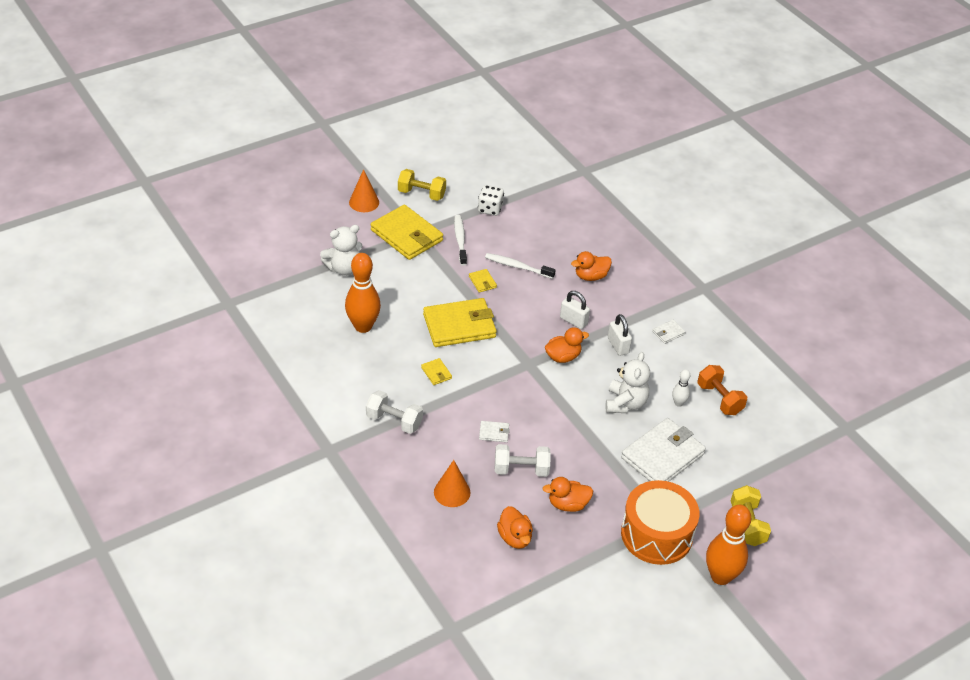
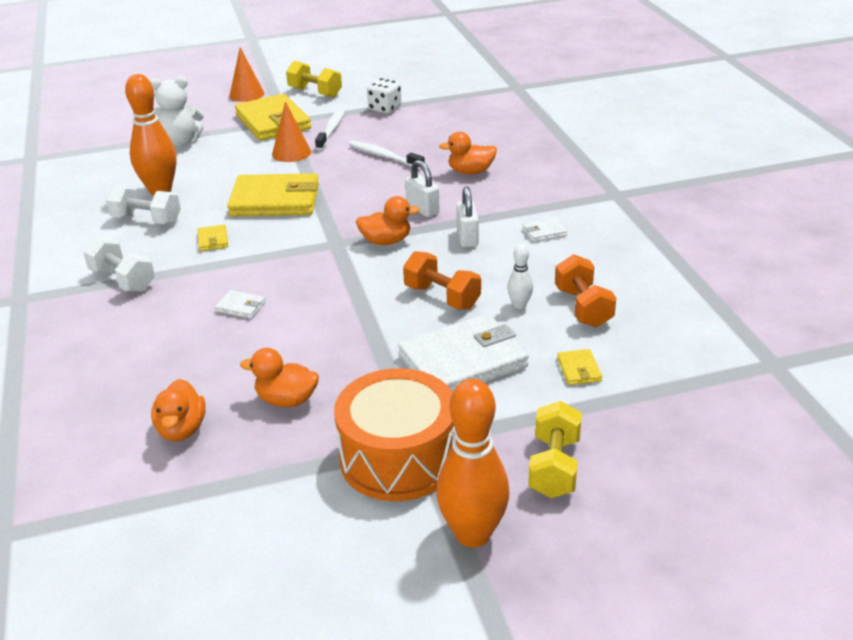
camera: 20 degrees right, 10 degrees down
orange cone [434,460,471,507] -> orange cone moved to [272,101,311,162]
yellow wallet [469,269,497,293] -> yellow wallet moved to [557,349,602,385]
white dumbbell [495,444,551,477] -> white dumbbell moved to [106,185,181,224]
white teddy bear [605,352,650,413] -> orange dumbbell [403,251,481,309]

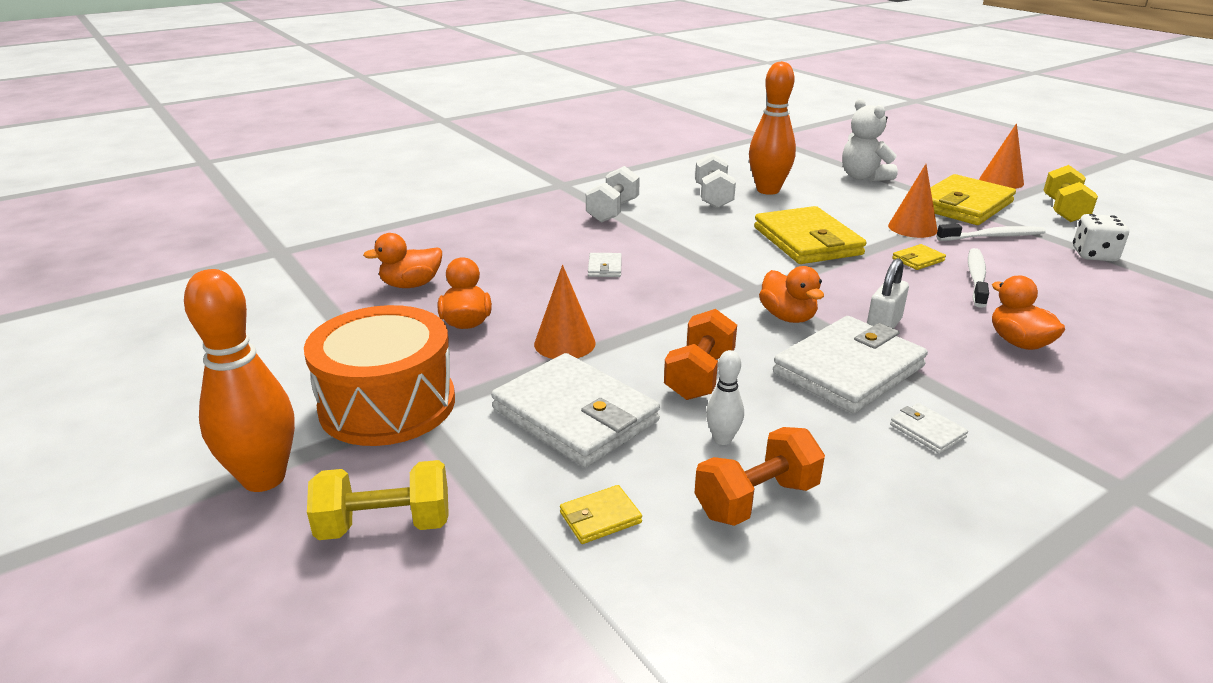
camera: 70 degrees right, 5 degrees down
yellow wallet [197,225,228,251] -> yellow wallet moved to [892,244,946,270]
white padlock [456,186,479,247] -> white wallet [773,316,928,413]
none -> orange cone [534,265,596,359]

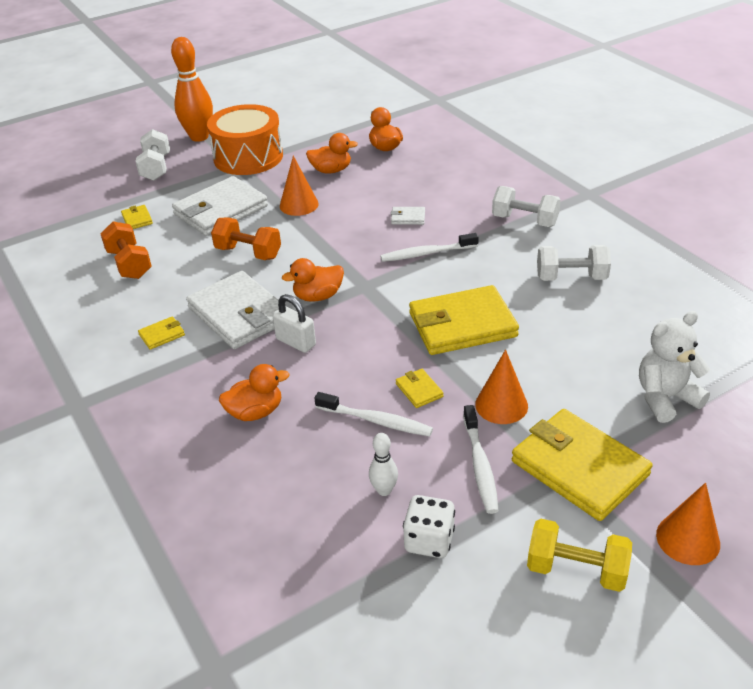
camera: 95 degrees right, 10 degrees up
yellow dumbbell [307,460,449,540] -> white dumbbell [135,129,170,181]
white bowling pin [706,350,744,445] -> white bowling pin moved to [369,433,398,496]
orange bowling pin [749,61,796,195] -> none
white wallet [890,403,968,454] -> yellow wallet [138,316,185,350]
none -> white toothbrush [380,233,479,262]

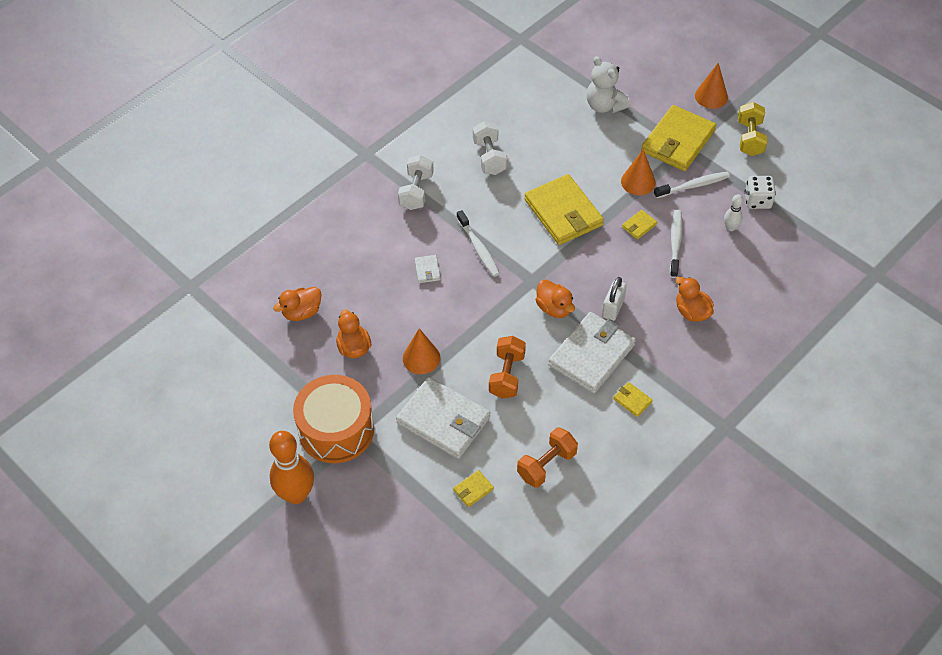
camera: 105 degrees left, 15 degrees up
white dumbbell [135,129,170,181] -> none

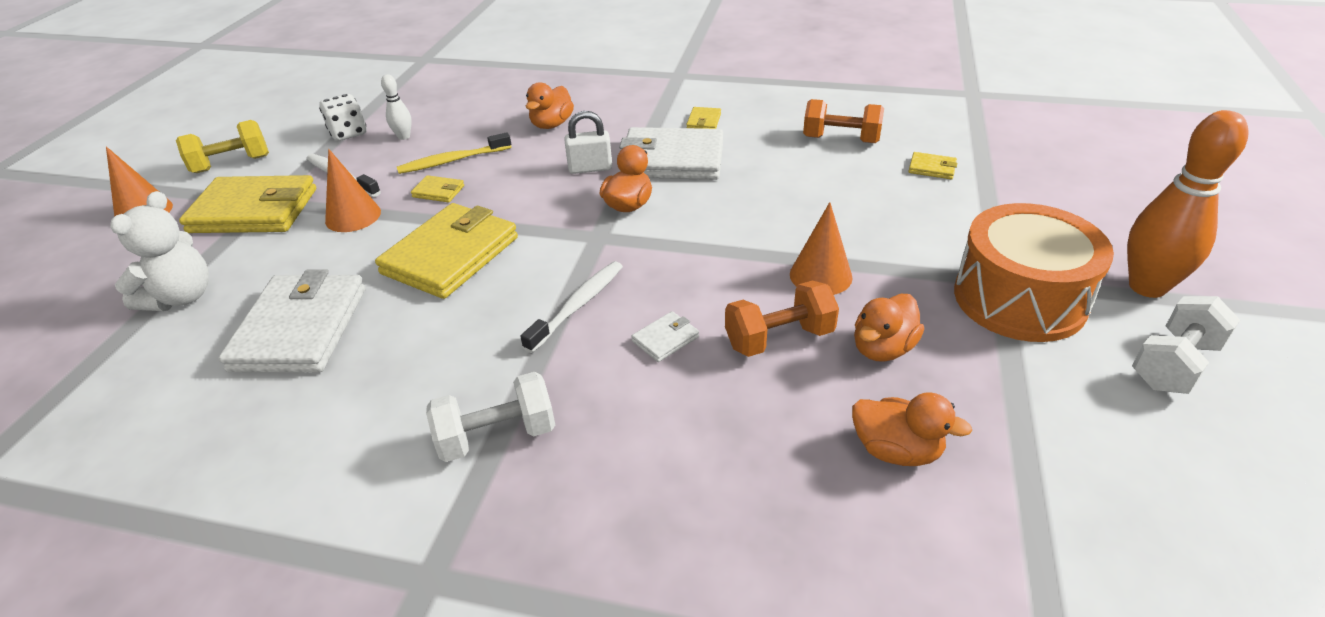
camera: 120 degrees left, 15 degrees down
white wallet [396,377,490,459] -> white wallet moved to [218,269,365,373]
white dumbbell [473,121,507,175] -> white dumbbell moved to [1132,296,1240,394]
orange dumbbell [489,336,526,398] -> orange dumbbell moved to [725,281,839,357]
white toothbrush [670,210,682,278] -> yellow toothbrush [397,132,512,174]

